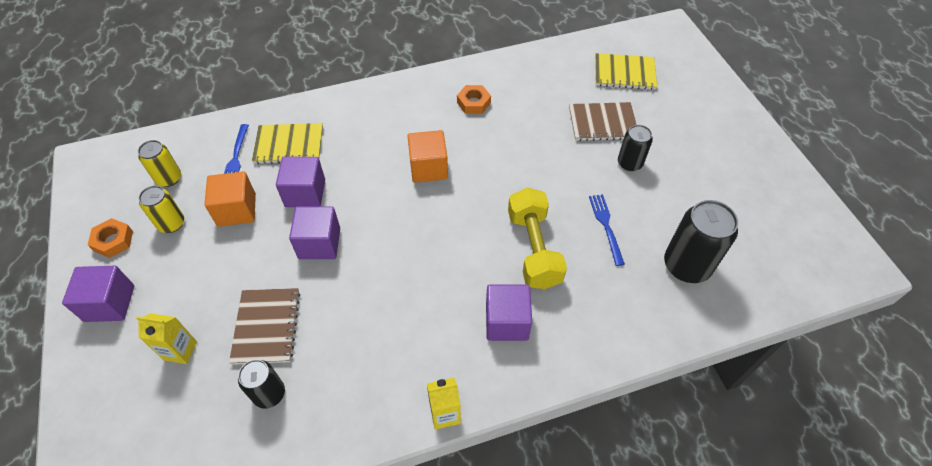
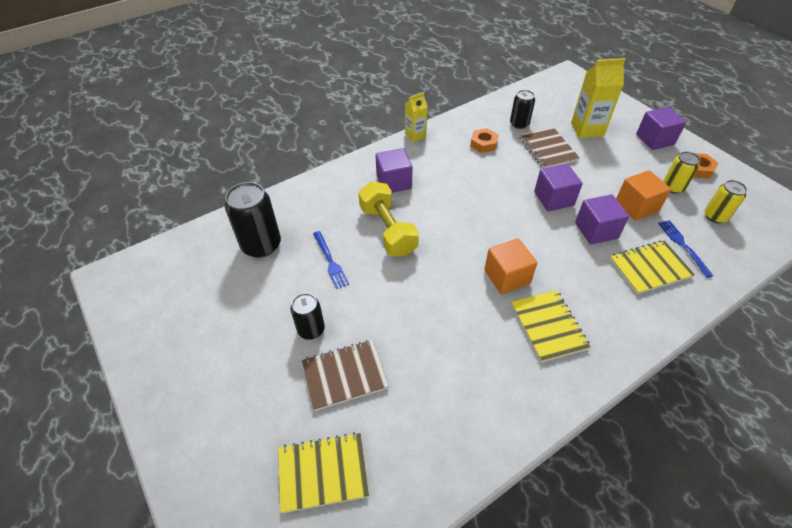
camera: 165 degrees right, 5 degrees down
yellow carton [136,313,197,364] -> yellow carton [571,58,625,138], size x1.64
orange nut [457,85,491,114] -> orange nut moved to [470,128,499,153]
none -> yellow notebook [511,290,591,362]

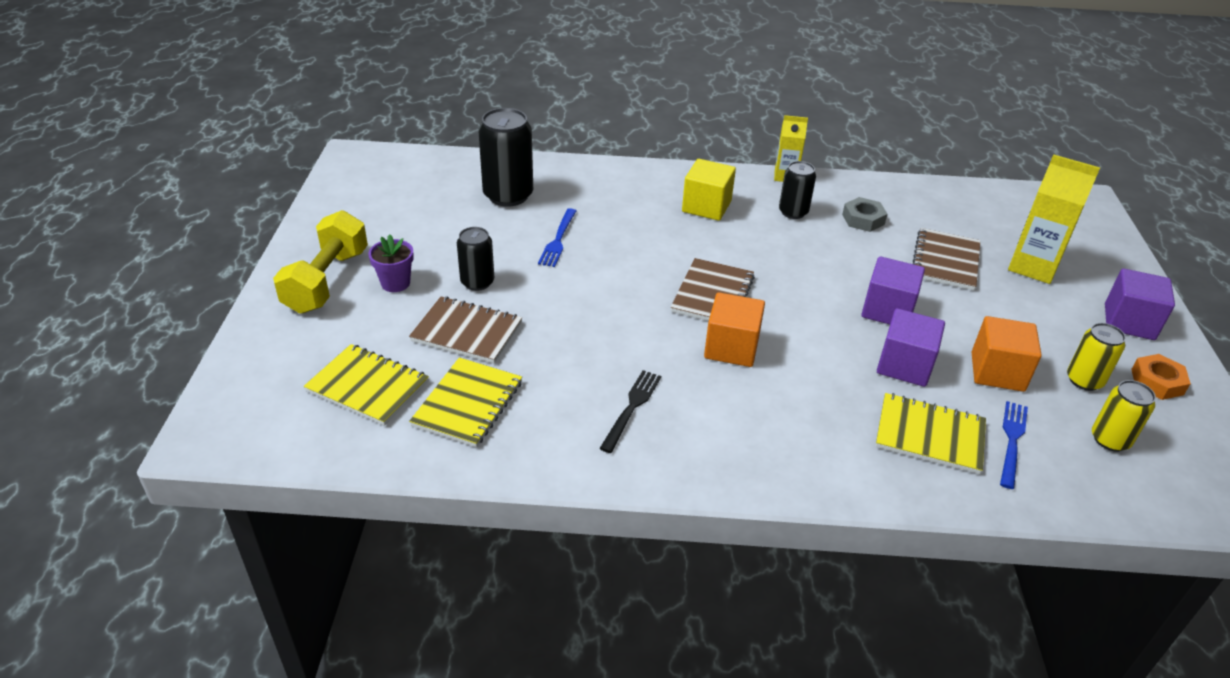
camera: 35 degrees right, 10 degrees down
yellow dumbbell [358,181,419,257] -> yellow dumbbell moved to [273,210,368,314]
purple cube [375,148,412,193] -> yellow cube [682,159,736,221]
orange nut [470,128,499,153] -> grey nut [842,197,887,232]
black can [510,90,535,129] -> black can moved to [779,161,816,219]
yellow notebook [511,290,591,362] -> yellow notebook moved to [409,357,522,447]
none -> purple flower pot [368,234,414,292]
none -> black fork [599,370,661,453]
none -> brown notebook [671,258,755,321]

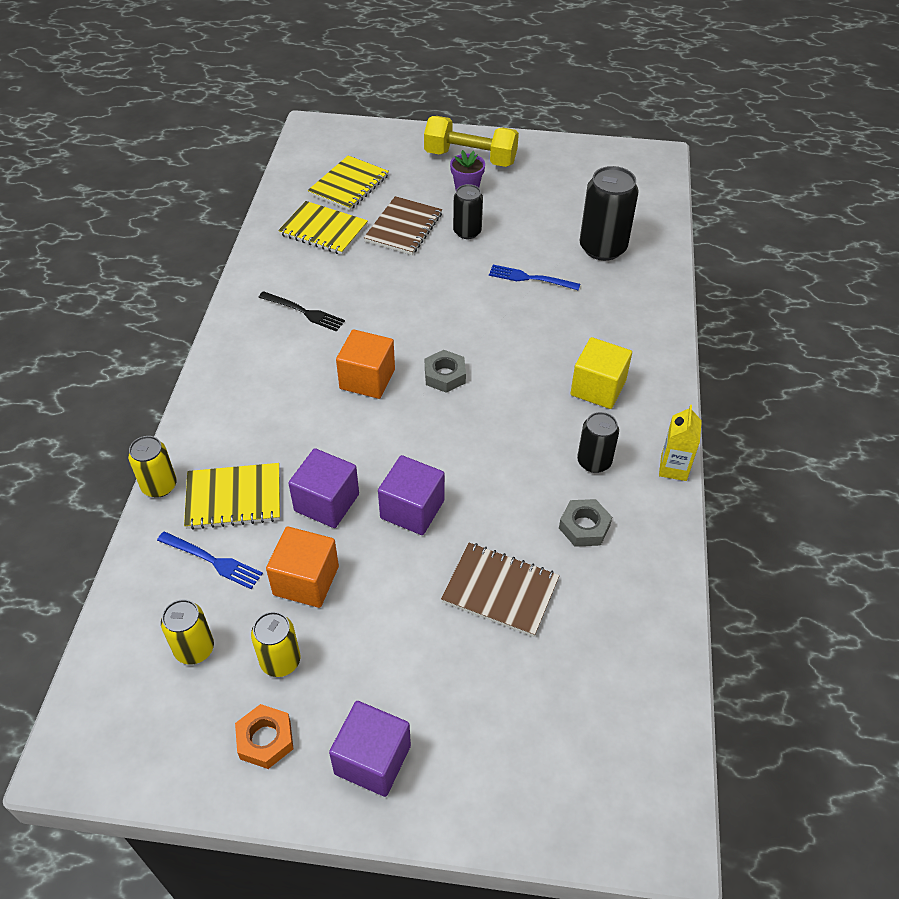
camera: 95 degrees right, 10 degrees up
brown notebook [671,258,755,321] -> grey nut [425,350,466,393]
yellow notebook [876,393,986,474] -> yellow notebook turned 60 degrees clockwise [184,463,280,530]
yellow carton [1008,154,1100,284] -> none
none -> yellow can [128,436,177,497]

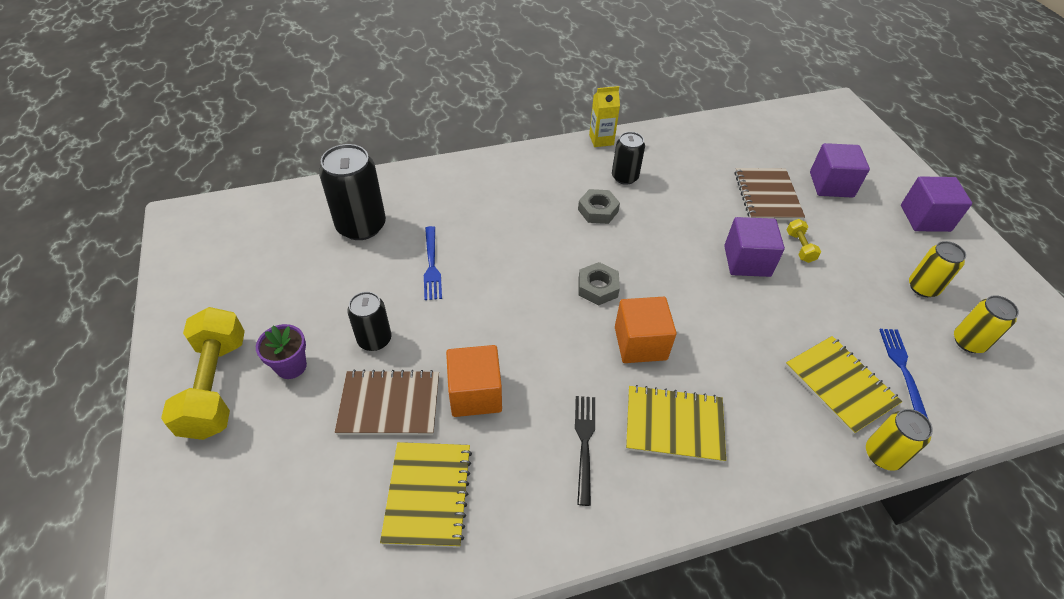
camera: 115 degrees left, 0 degrees up
orange nut [235,704,293,769] -> none
orange cube [266,527,339,608] -> orange cube moved to [446,345,502,417]
purple cube [288,448,359,528] -> purple cube moved to [810,143,870,198]
yellow notebook [308,155,389,211] -> yellow notebook moved to [626,385,726,463]
grey nut [559,499,612,547] -> grey nut moved to [578,189,620,224]
yellow cube [570,337,632,409] -> none
none -> yellow dumbbell [787,219,821,263]

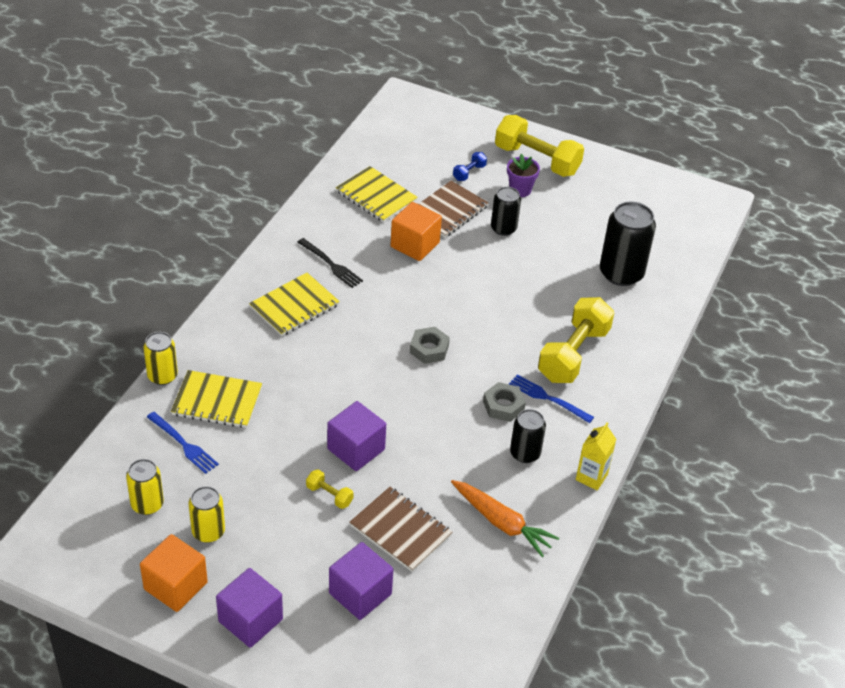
camera: 130 degrees right, 5 degrees down
blue fork [424,226,442,300] -> blue fork moved to [509,375,594,423]
orange cube [615,297,677,363] -> orange cube moved to [140,534,208,612]
none -> orange carrot [451,480,559,557]
none -> blue dumbbell [453,152,487,181]
none -> yellow dumbbell [538,297,614,383]

